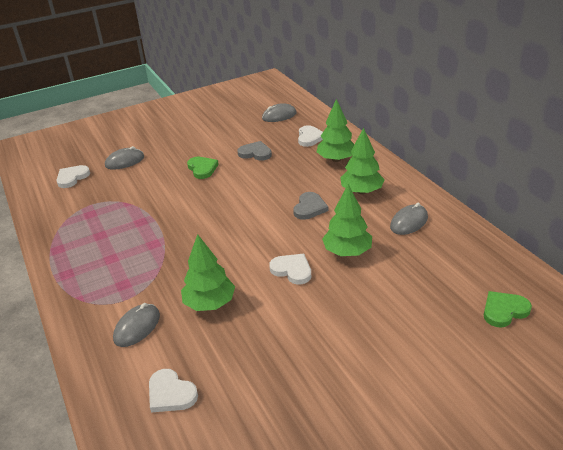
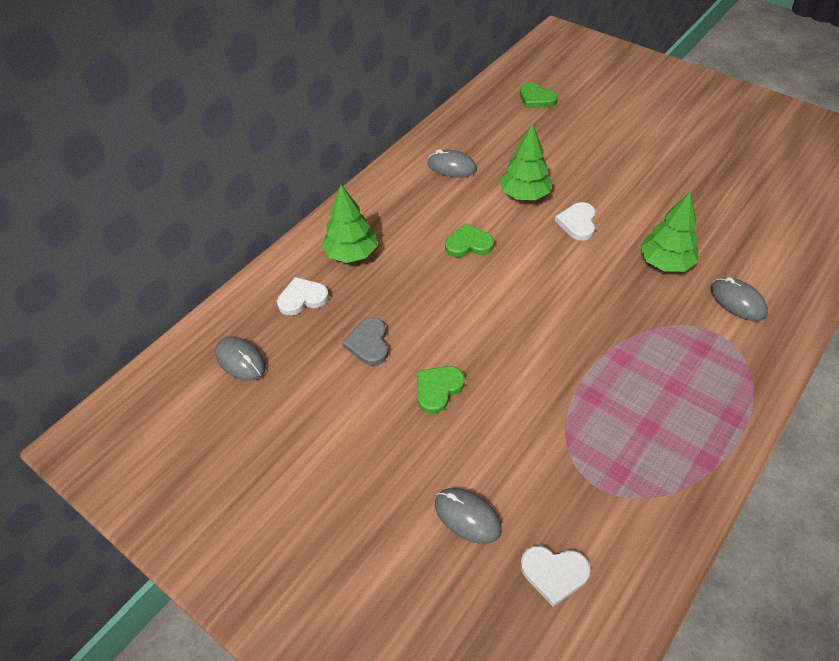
camera: 115 degrees left, 15 degrees up
grey mouse [113,303,160,347] -> grey mouse turned 45 degrees clockwise [711,277,768,321]
white heart [149,369,198,413] -> none
grey heart [293,192,328,220] -> green heart [445,223,494,257]
green tree [340,127,385,194] -> none

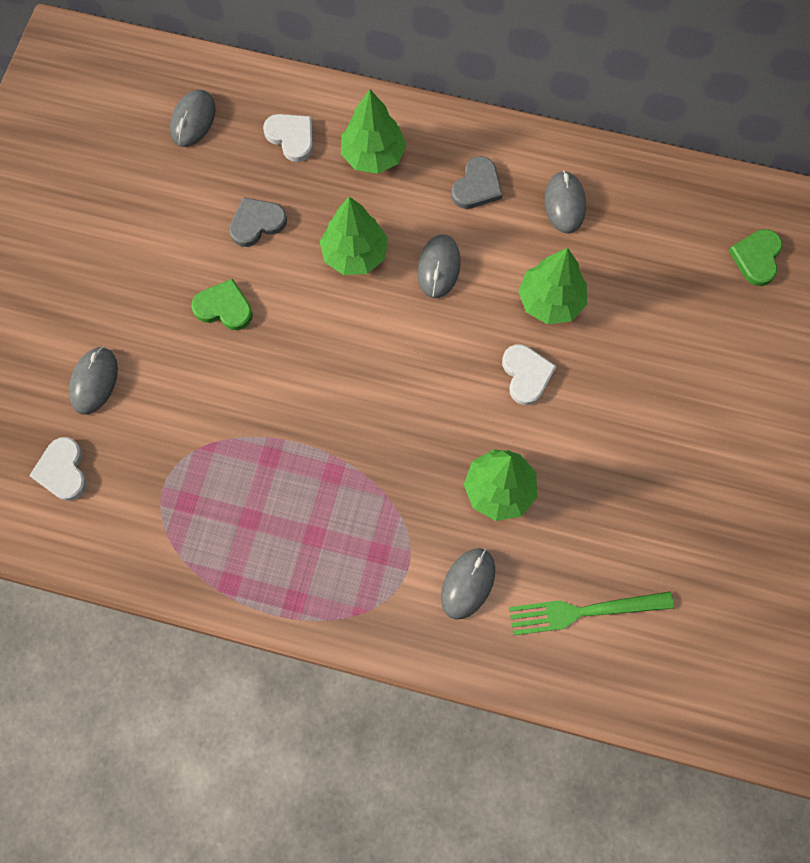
camera: 65 degrees right, 20 degrees up
green heart [445,223,494,257] -> grey mouse [417,234,461,298]
white heart [555,202,596,241] -> white heart turned 90 degrees clockwise [502,344,557,405]
none -> green tree [319,197,388,275]
none -> grey heart [451,156,503,209]
none -> green fork [509,592,674,635]

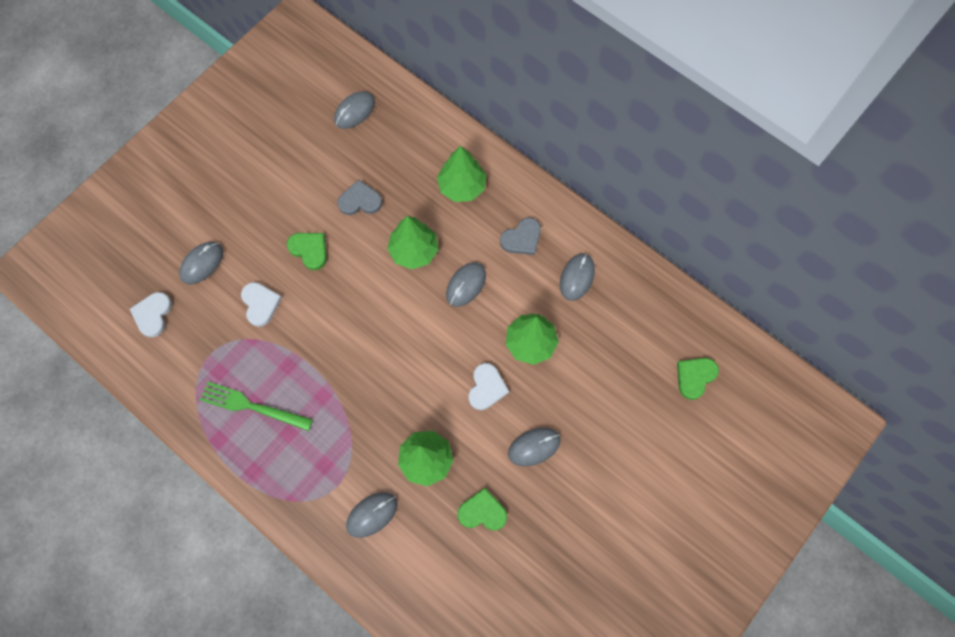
camera: 25 degrees right, 0 degrees up
white heart [263,114,313,162] -> white heart moved to [241,282,282,327]
green fork [509,592,674,635] -> green fork moved to [200,382,313,431]
none -> green heart [457,488,507,531]
none -> grey mouse [508,428,561,466]

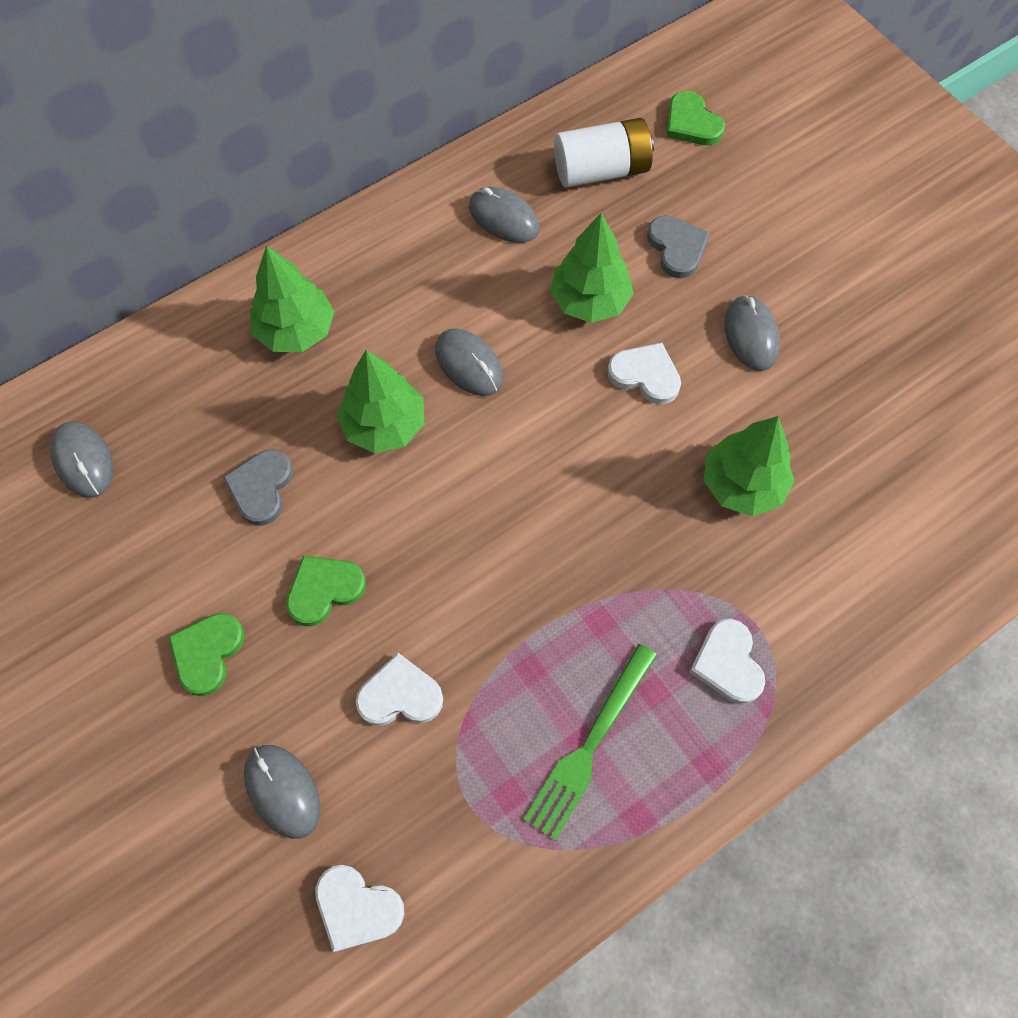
camera: 75 degrees left, 5 degrees down
grey mouse [346,492,397,538] -> none
green heart [457,488,507,531] -> green heart moved to [168,613,245,696]
grey heart [500,218,541,255] -> grey heart moved to [647,215,710,278]
none -> white battery [554,118,654,188]
none -> white heart [689,619,765,704]

